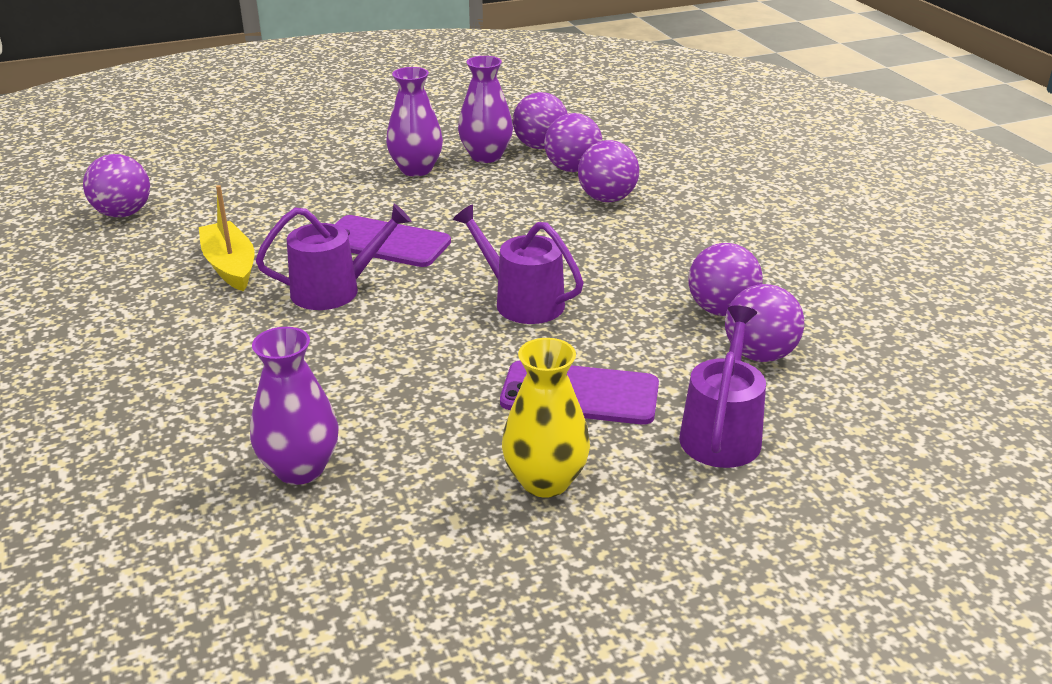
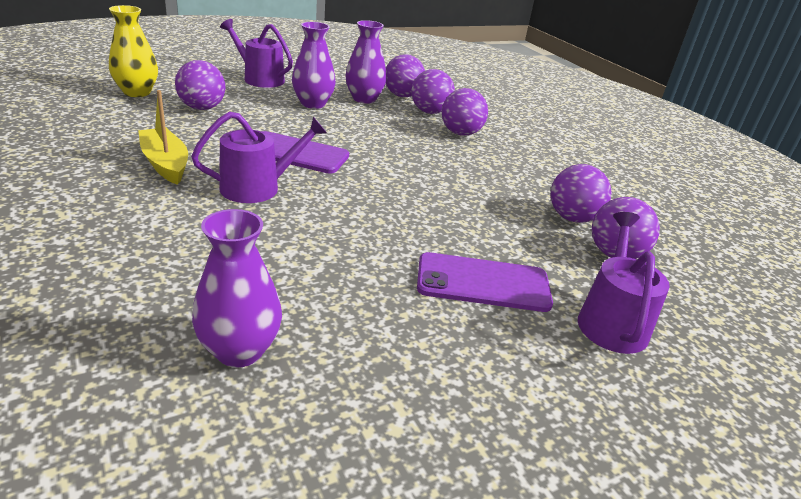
camera: 10 degrees left, 0 degrees up
purple ball [83,154,150,217] -> purple ball moved to [175,60,226,110]
purple watering can [453,204,583,324] -> purple watering can moved to [220,19,293,88]
yellow vase [502,338,590,498] -> yellow vase moved to [109,5,158,97]

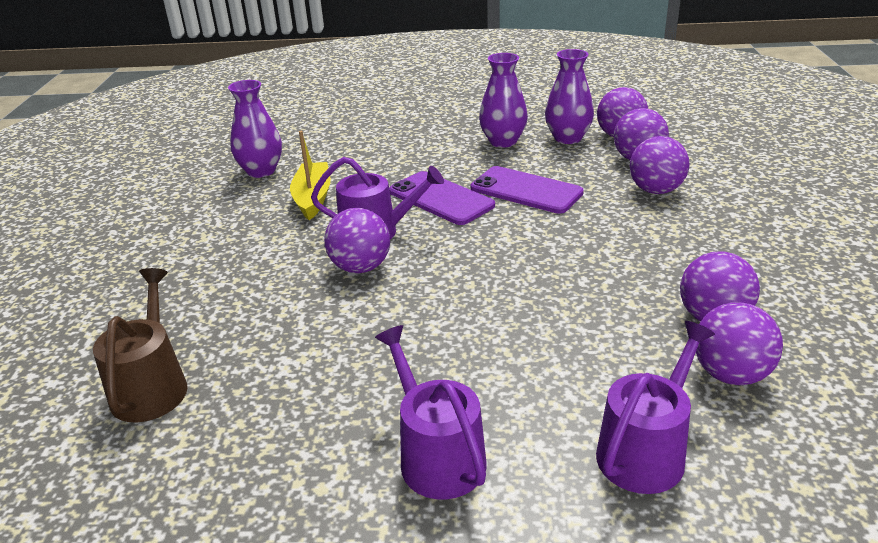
camera: 35 degrees right, 0 degrees up
yellow vase [109,5,158,97] -> none
purple ball [175,60,226,110] -> purple ball moved to [324,208,390,273]
purple vase [192,209,282,368] -> purple vase moved to [228,80,282,178]
purple watering can [220,19,293,88] -> purple watering can moved to [375,325,486,500]
purple phone [417,252,553,312] -> purple phone moved to [471,166,584,214]
none -> brown watering can [93,268,188,422]

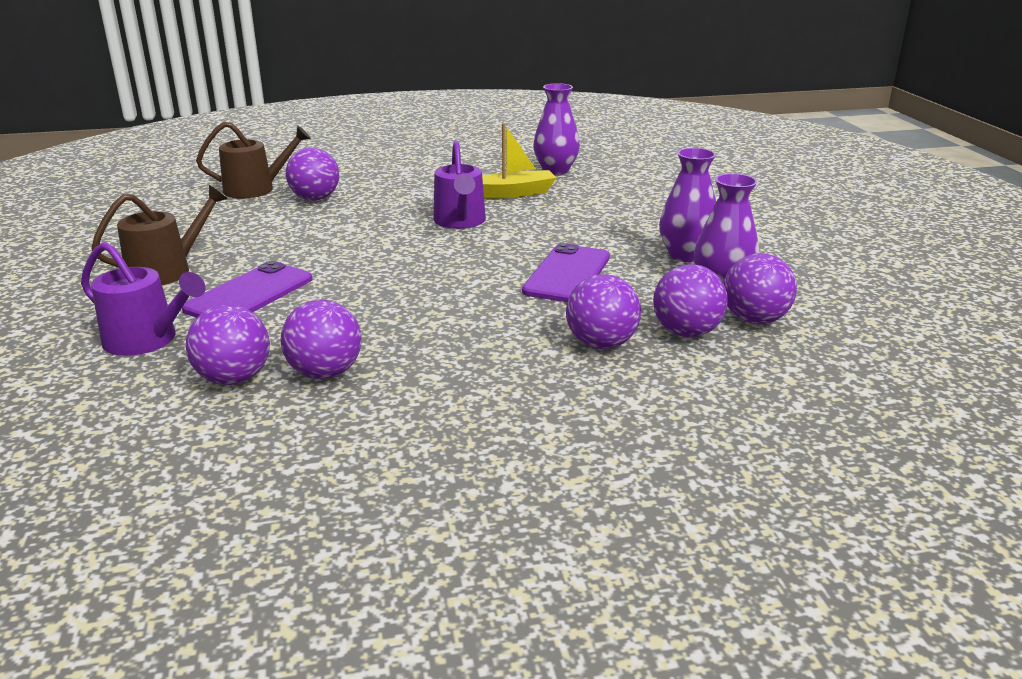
camera: 75 degrees right, 5 degrees down
purple ball [324,208,390,273] -> purple ball moved to [286,147,339,201]
purple watering can [375,325,486,500] -> brown watering can [91,185,227,285]
purple phone [389,171,495,225] -> purple phone moved to [182,261,312,318]

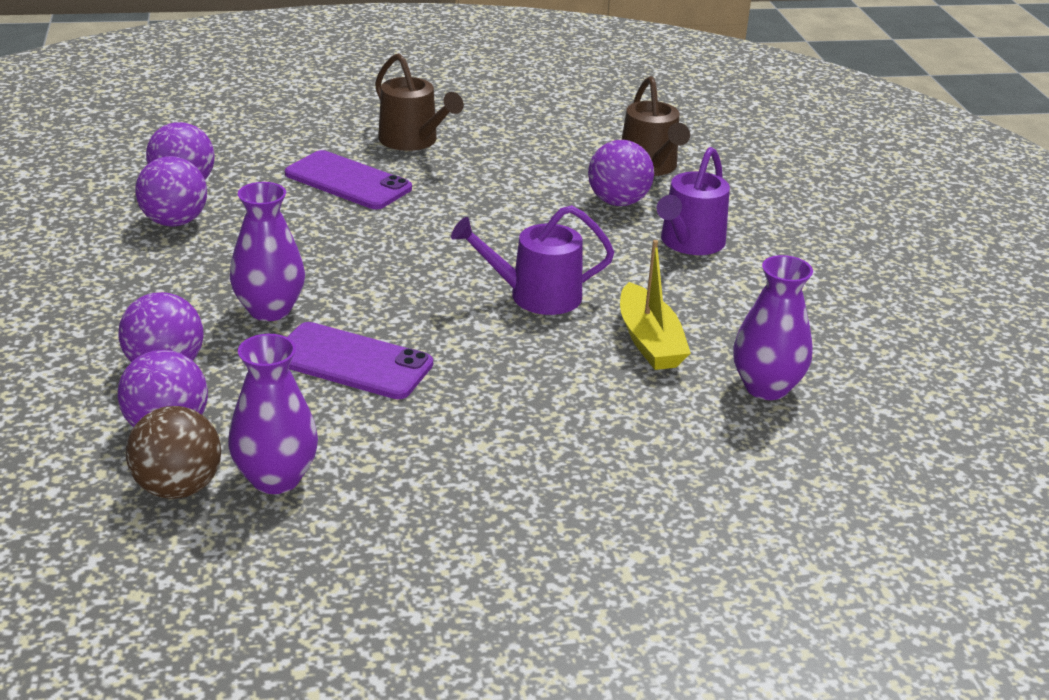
camera: 90 degrees right, 5 degrees up
purple watering can [81,242,206,356] -> purple watering can moved to [657,147,730,255]
purple vase [659,148,716,262] -> purple vase moved to [230,182,305,321]
purple ball [724,253,797,324] -> brown ball [126,406,221,499]

